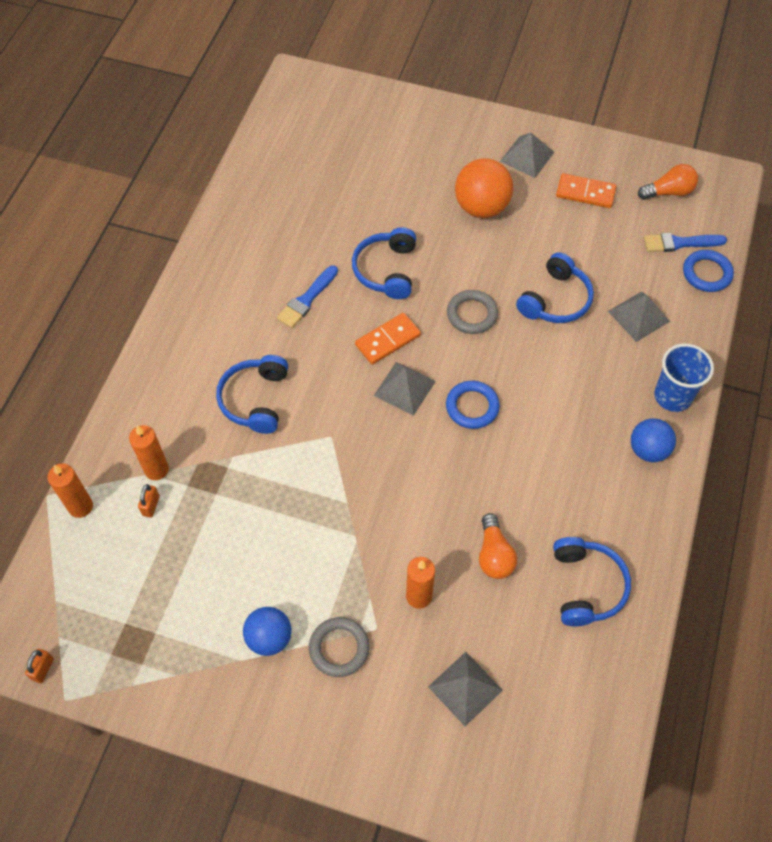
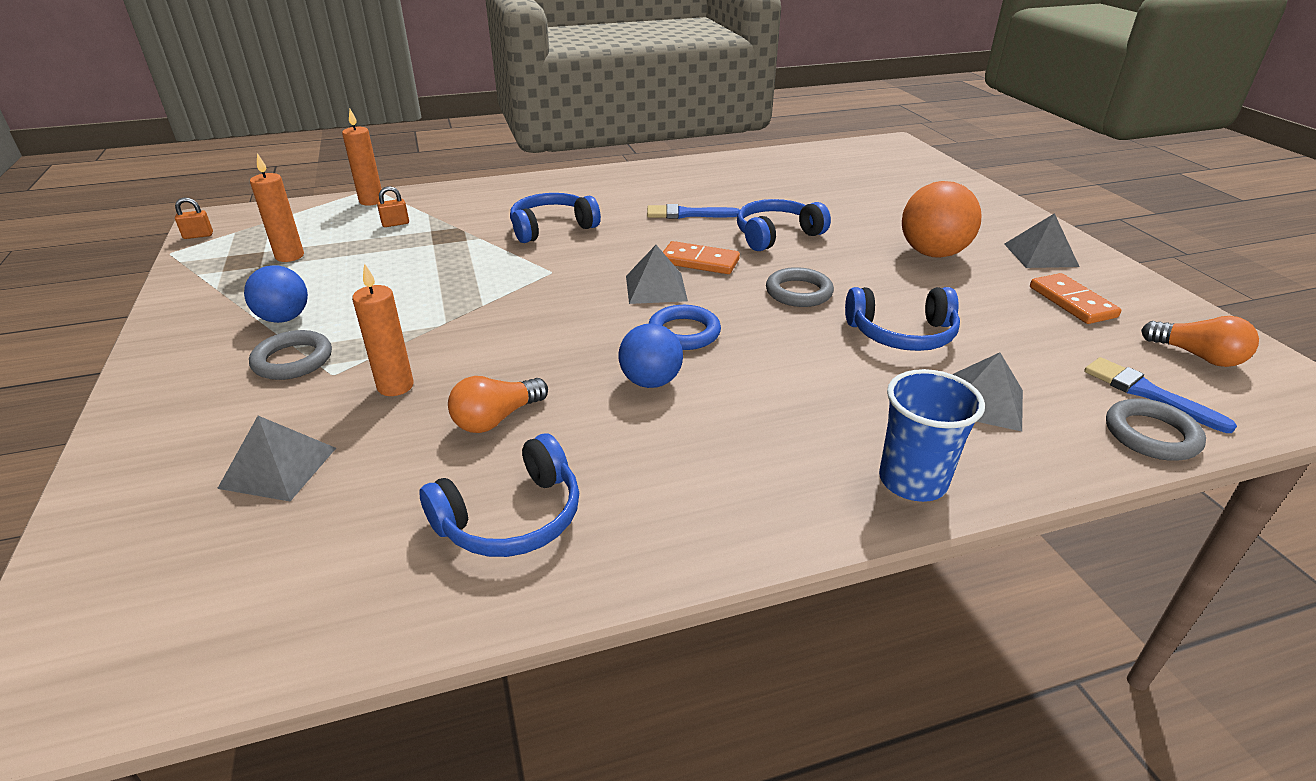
camera: 55 degrees right, 25 degrees down
orange candle [129,425,169,480] -> orange candle moved to [250,153,304,262]
blue ball [631,418,676,462] -> blue ball moved to [618,323,683,388]
blue ring [683,250,734,292] -> grey ring [1106,399,1206,461]

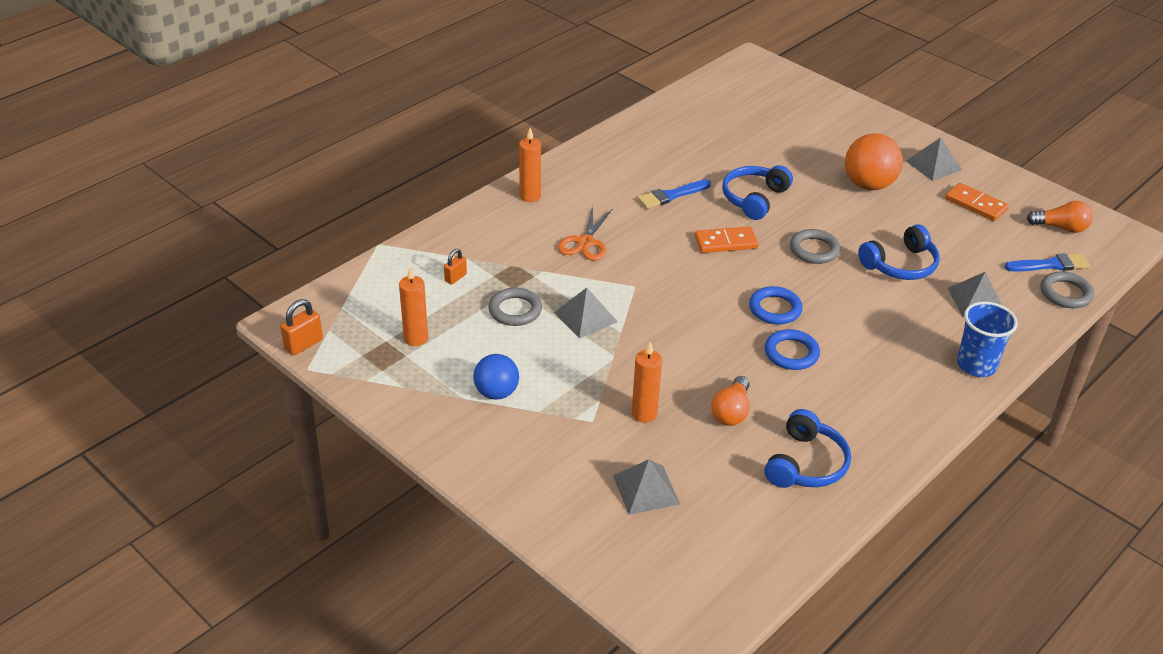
camera: 30 degrees left, 5 degrees up
orange padlock [175,198,213,239] -> orange padlock [280,299,323,355], size x1.50
grey ring [249,330,332,380] -> grey ring moved to [489,287,542,326]
orange candle [342,109,384,206] -> orange candle moved to [519,128,541,202]
blue headphones [510,193,601,243] -> orange scissors [558,206,613,261]
blue ball [618,323,683,388] -> blue ring [765,329,820,370]
grey pyramid [626,245,688,304] -> grey pyramid moved to [554,288,618,339]
blue brush [1084,357,1237,433] -> blue brush turned 150 degrees clockwise [1005,253,1090,272]

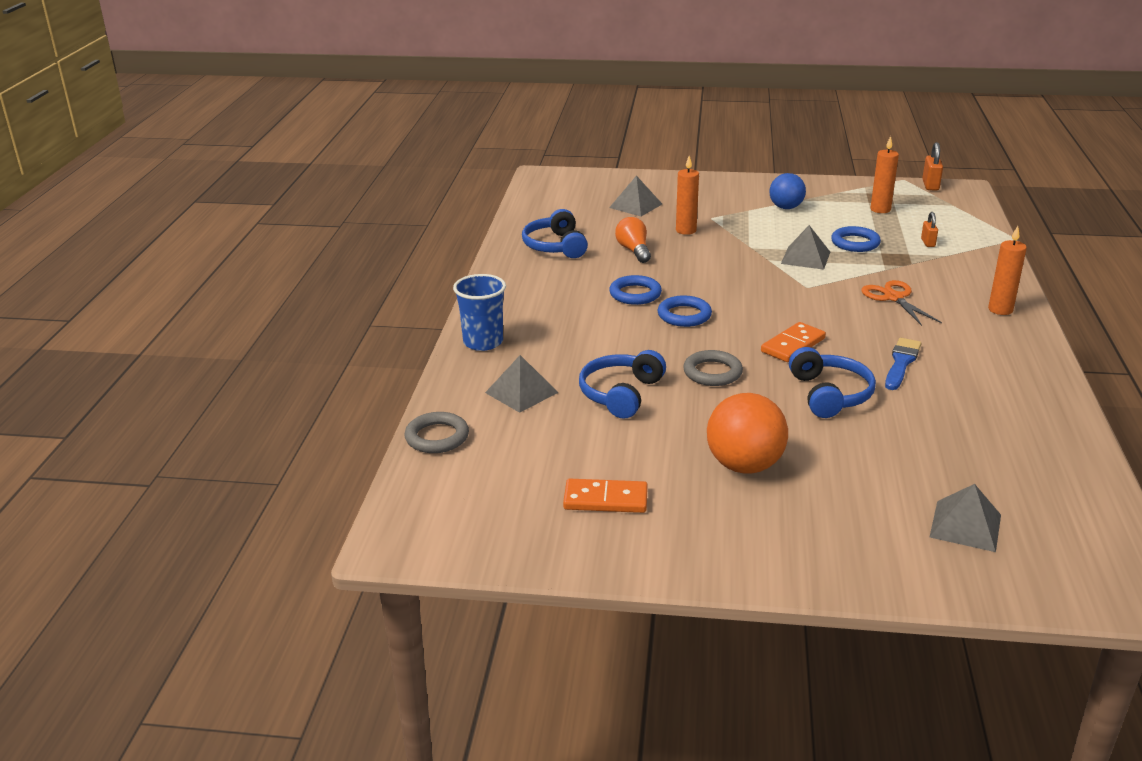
camera: 145 degrees right, 10 degrees down
grey ring [489,287,542,326] -> blue ring [831,226,881,252]
grey pyramid [906,137,962,181] -> grey pyramid moved to [930,484,1001,552]
blue brush [1005,253,1090,272] -> none
orange light bulb [1027,201,1093,233] -> none

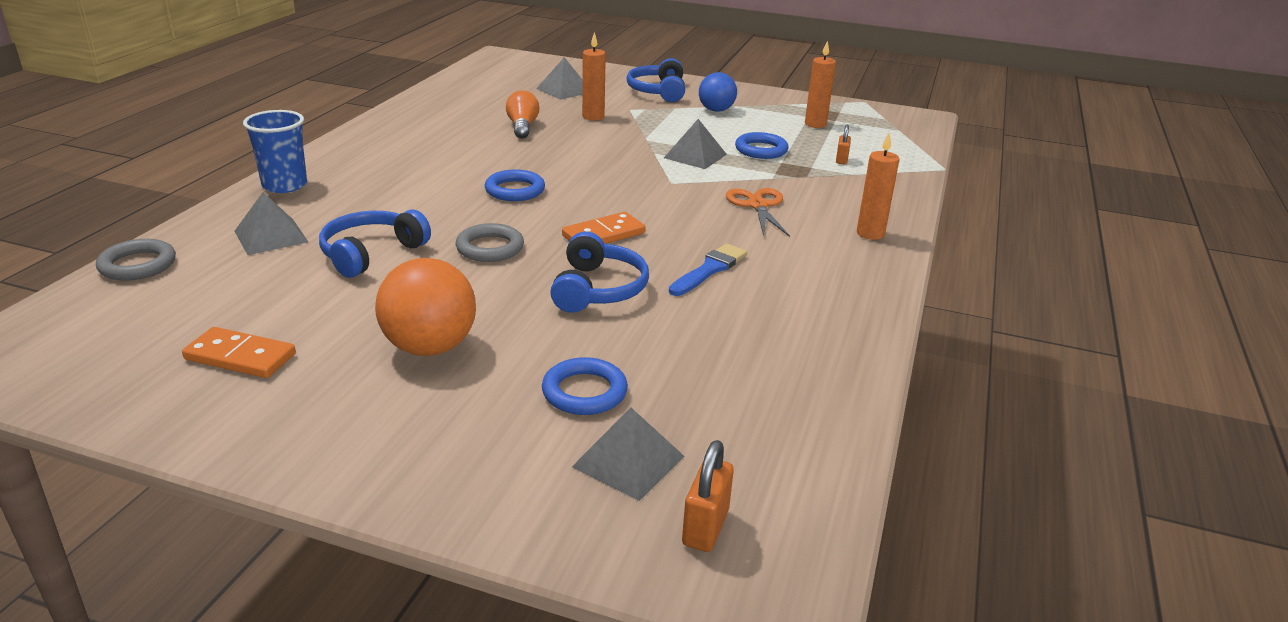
camera: 10 degrees right, 0 degrees up
blue headphones [522,209,588,258] -> blue headphones moved to [627,58,685,102]
blue ring [609,275,662,305] -> blue ring moved to [542,357,628,415]
orange padlock [922,142,943,191] -> orange padlock moved to [682,440,734,552]

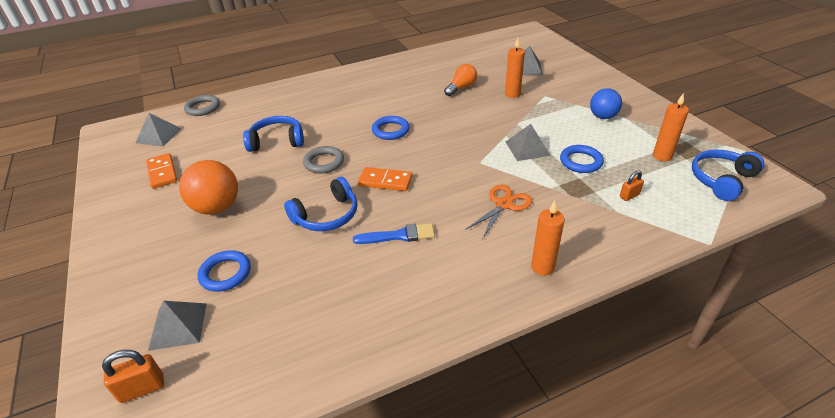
camera: 50 degrees right, 10 degrees up
grey pyramid [234,192,308,255] -> grey pyramid moved to [135,113,182,147]
blue cup [243,110,307,193] -> none
blue headphones [627,58,685,102] -> blue headphones moved to [692,149,765,201]

